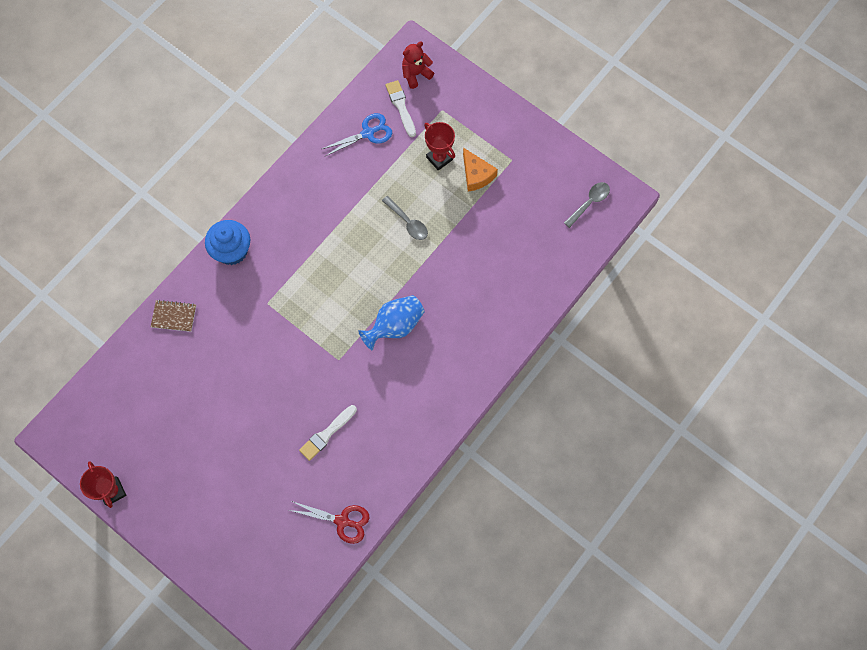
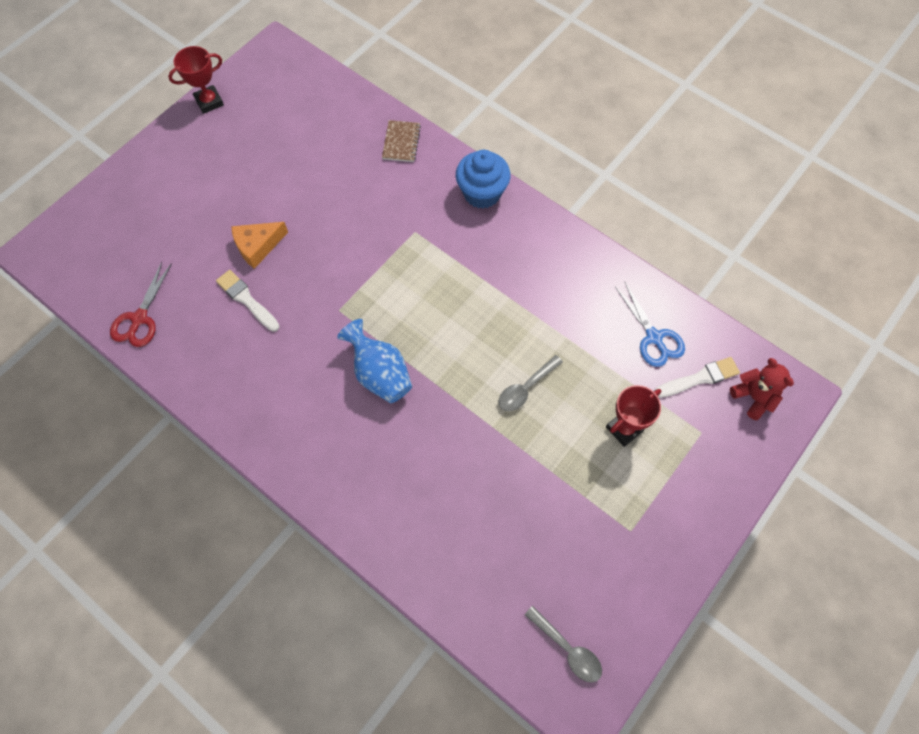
camera: 90 degrees right, 5 degrees down
orange cheese [463,148,498,192] -> orange cheese moved to [231,222,288,269]

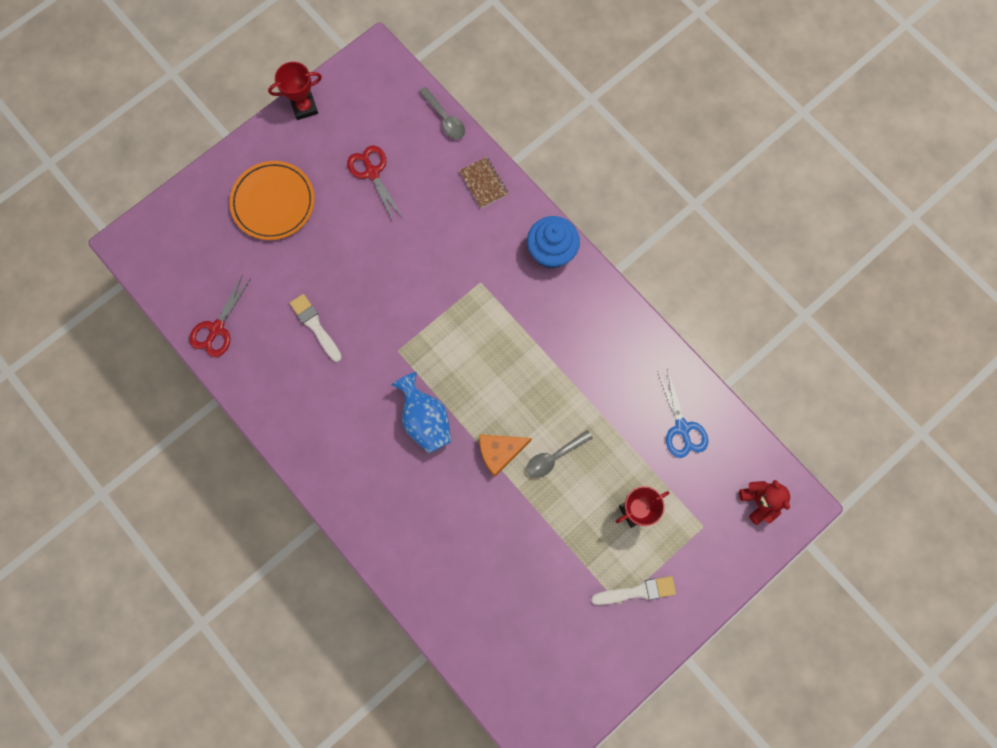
camera: 10 degrees right, 10 degrees up
orange cheese [231,222,288,269] -> orange cheese moved to [480,435,532,477]
brown notebook [382,120,421,162] -> brown notebook turned 45 degrees counterclockwise [459,157,508,208]
grey spoon [525,606,602,683] -> grey spoon moved to [419,87,465,139]
white brush [655,357,740,398] -> white brush moved to [591,576,676,605]
none -> orange plate [229,161,315,240]
none -> red scissors [347,146,402,220]

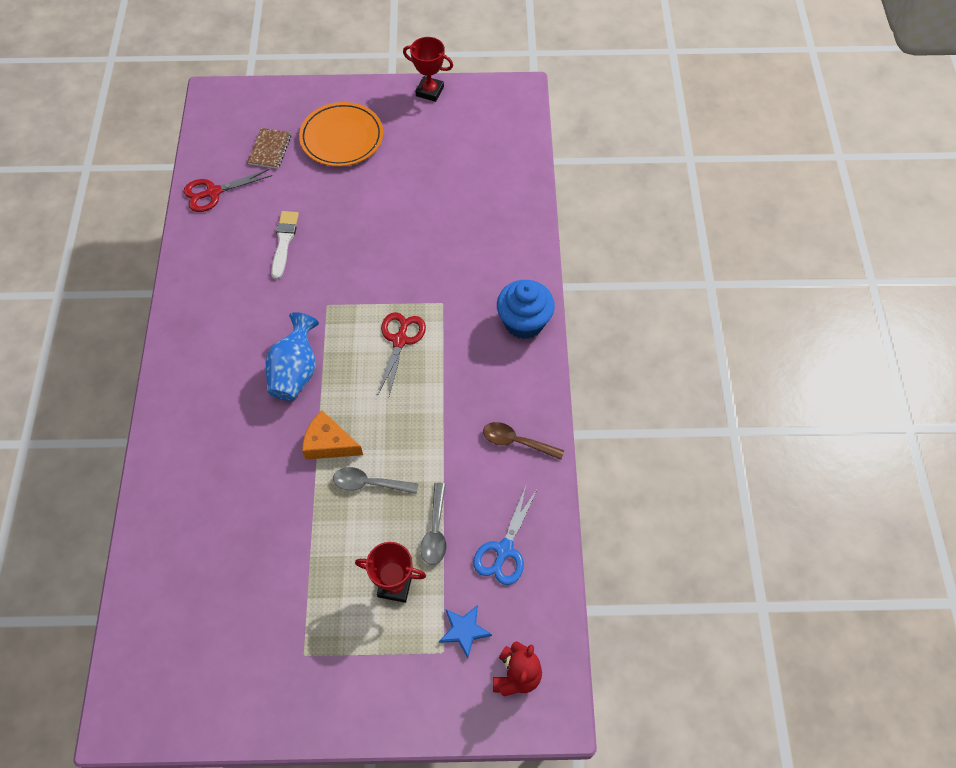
camera: 40 degrees right, 15 degrees down
red scissors [347,146,402,220] -> red scissors moved to [377,312,426,396]
grey spoon [419,87,465,139] -> grey spoon moved to [421,483,447,565]
brown notebook [459,157,508,208] -> brown notebook moved to [247,128,291,169]
white brush [591,576,676,605] -> none
none -> blue star [439,605,492,658]
none -> brown spoon [483,422,564,460]

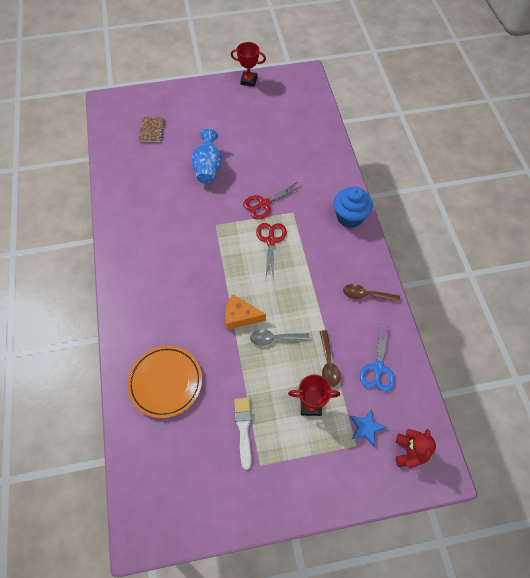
camera: 10 degrees left, 0 degrees up
red scissors [184,169,272,212] -> red scissors moved to [243,182,302,220]
blue vase [266,312,319,401] -> blue vase moved to [191,129,222,183]
white brush [271,211,299,280] -> white brush moved to [234,398,251,470]
orange plate [299,102,383,167] -> orange plate moved to [127,346,202,418]
grey spoon [421,483,447,565] -> brown spoon [320,330,341,387]

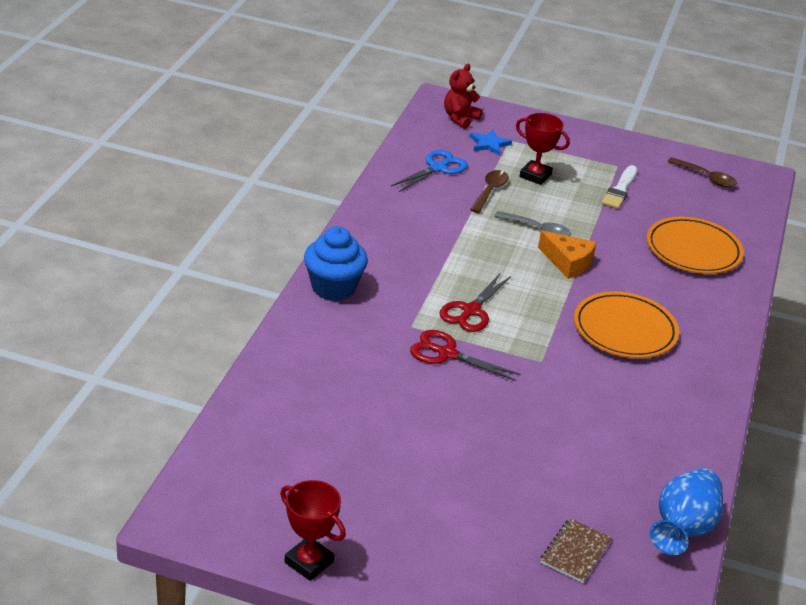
camera: 155 degrees left, 25 degrees down
blue vase [191,129,222,183] -> blue vase moved to [650,468,723,555]
red scissors [243,182,302,220] -> red scissors turned 150 degrees counterclockwise [410,330,521,381]
brown spoon [343,284,400,302] -> brown spoon moved to [667,157,737,187]
none -> orange plate [574,291,679,358]

